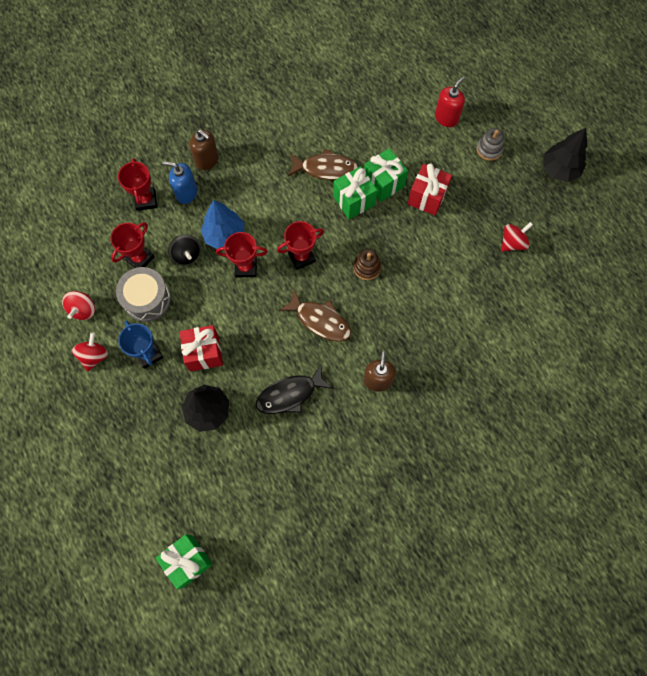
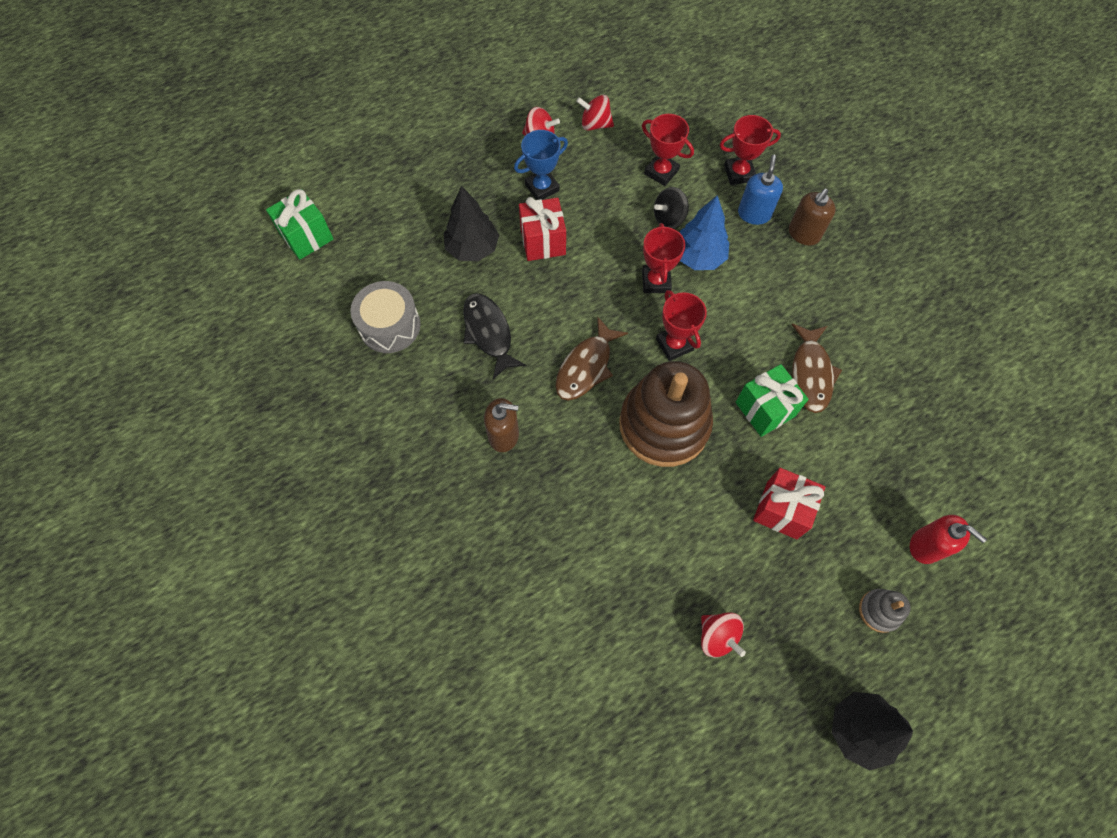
camera: 90 degrees right, 5 degrees down
grey drum [116,267,171,322] -> grey drum moved to [351,281,421,353]
brown stacking toy [353,249,381,280] -> brown stacking toy [619,361,713,467], size x2.37
green gift [364,148,408,202] -> none

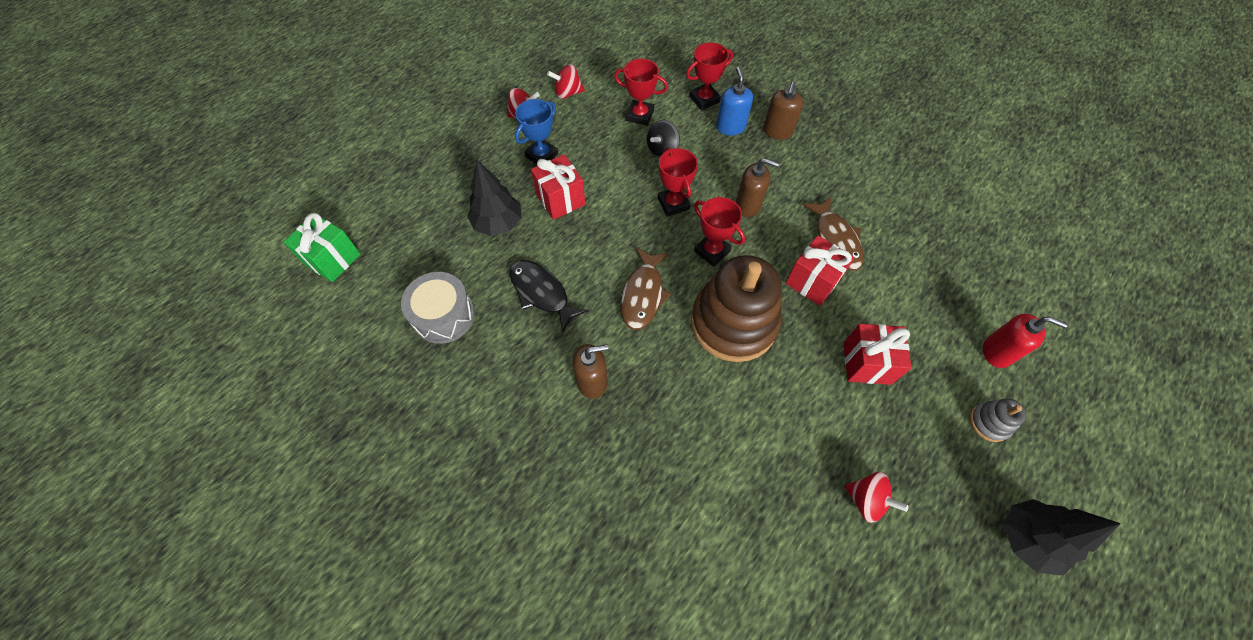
camera: 20 degrees left, 5 degrees down
blue tree [679,195,730,270] -> none
green gift [736,364,809,437] -> red gift [786,235,855,306]
none -> brown soap dispenser [736,158,779,217]

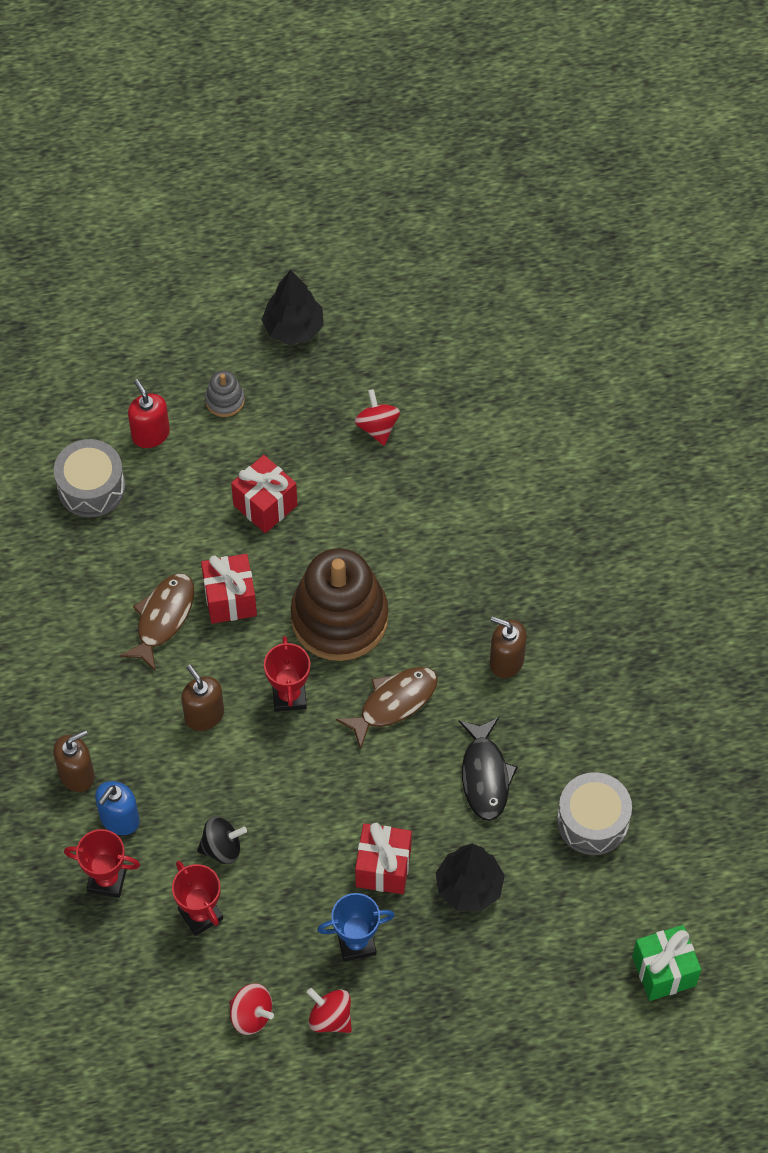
camera: 140 degrees left, 0 degrees up
red trophy [658,148,698,217] -> none
none -> grey drum [54,439,125,517]

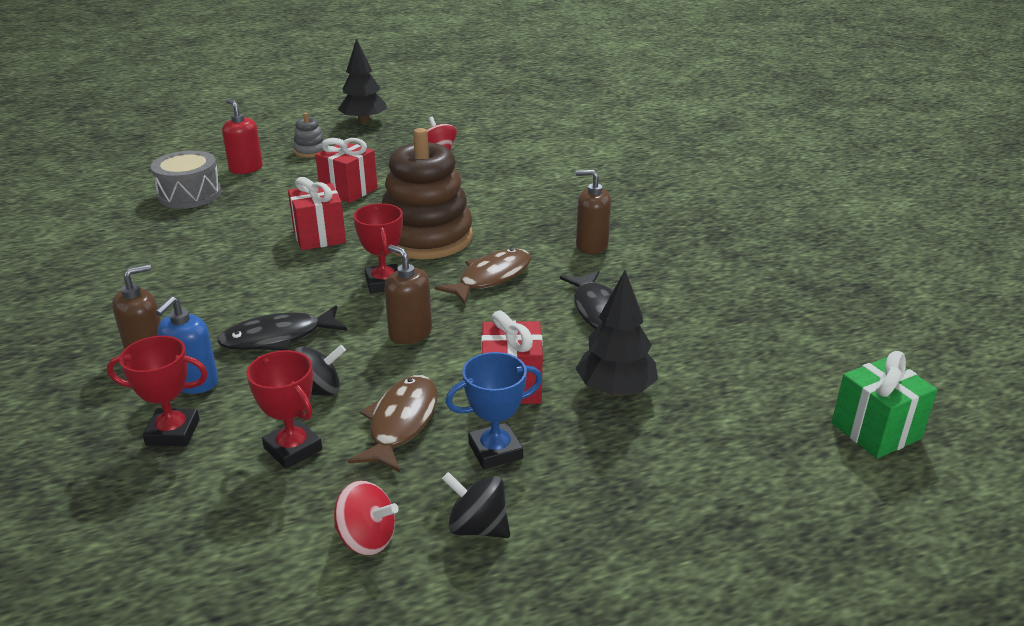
camera: 10 degrees left, 30 degrees down
brown fish [120,573,194,672] -> brown fish moved to [348,375,438,472]
brown soap dispenser [181,665,224,731] -> brown soap dispenser moved to [385,245,432,344]
red spinning top [307,988,352,1033] -> black spinning top [442,472,510,538]
grey drum [557,772,632,855] -> none
none -> black fish [217,305,347,351]

